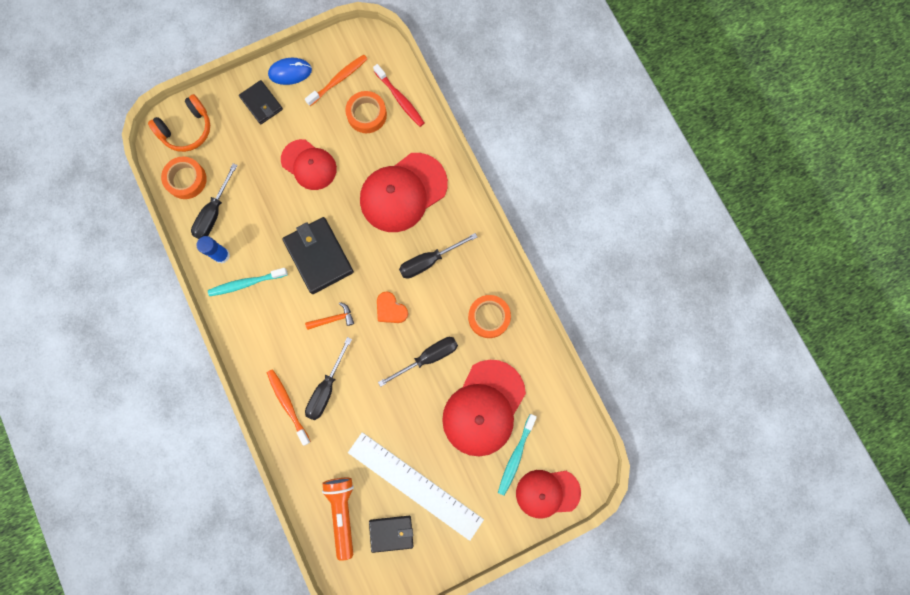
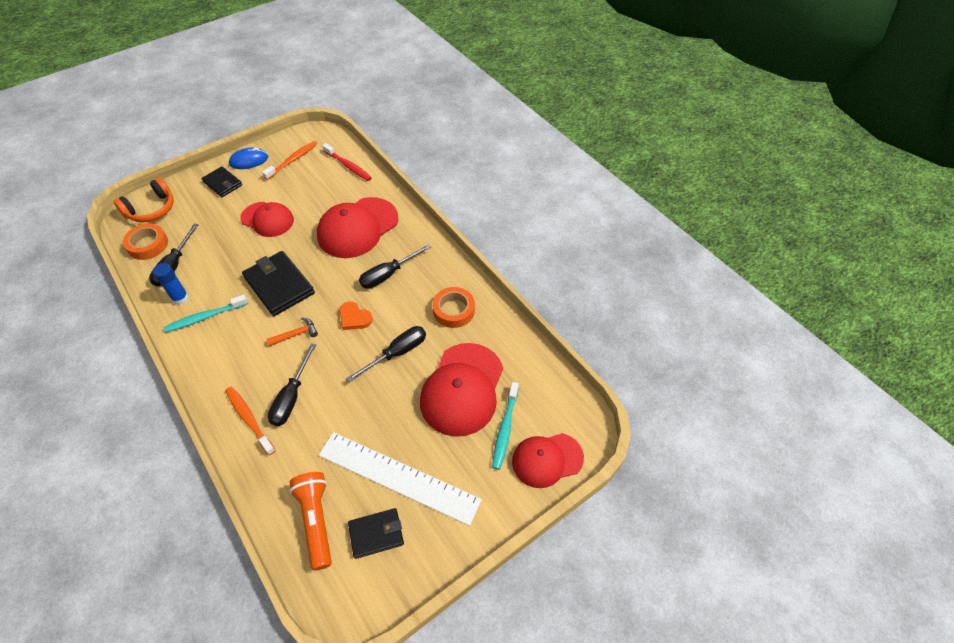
camera: 10 degrees left, 25 degrees down
orange tape [345,91,387,133] -> none

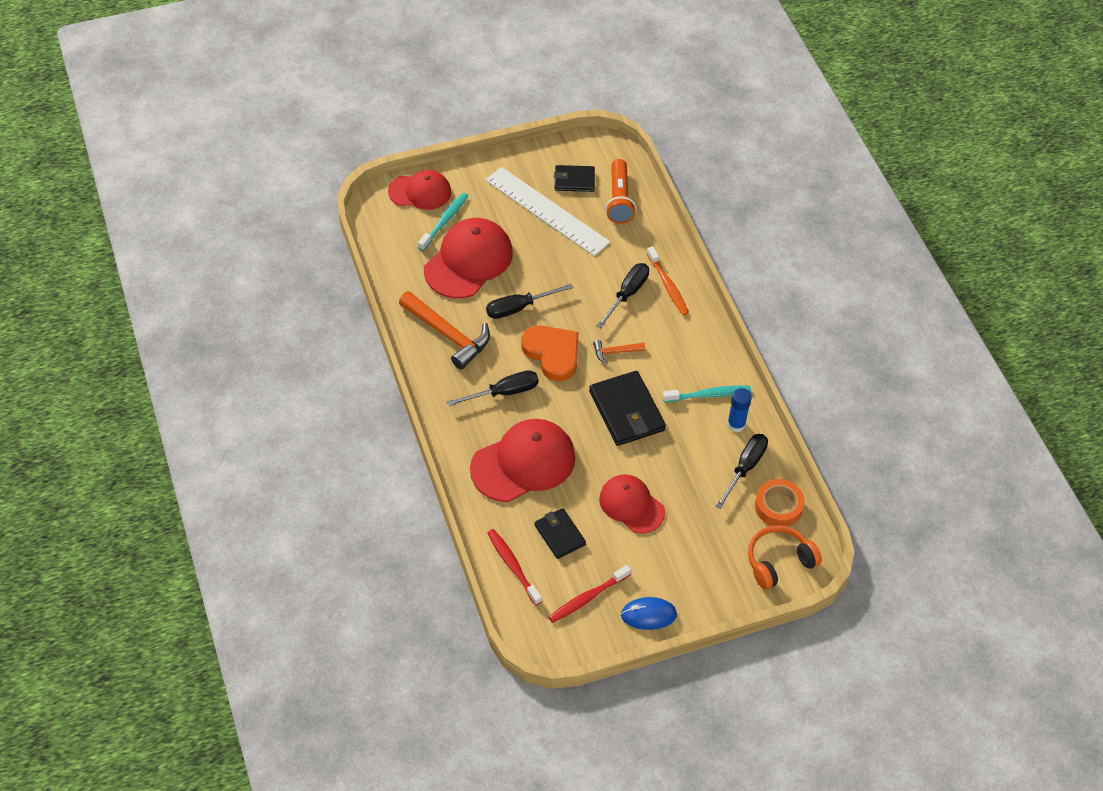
camera: 165 degrees left, 0 degrees up
black wallet [201,166,242,197] -> black wallet moved to [534,508,586,559]
orange toothbrush [262,141,317,180] -> red toothbrush [548,565,631,623]
orange heart [339,302,373,330] -> orange heart [521,326,578,381], size x1.72
orange tape [432,287,475,328] -> orange hammer [399,291,490,370]

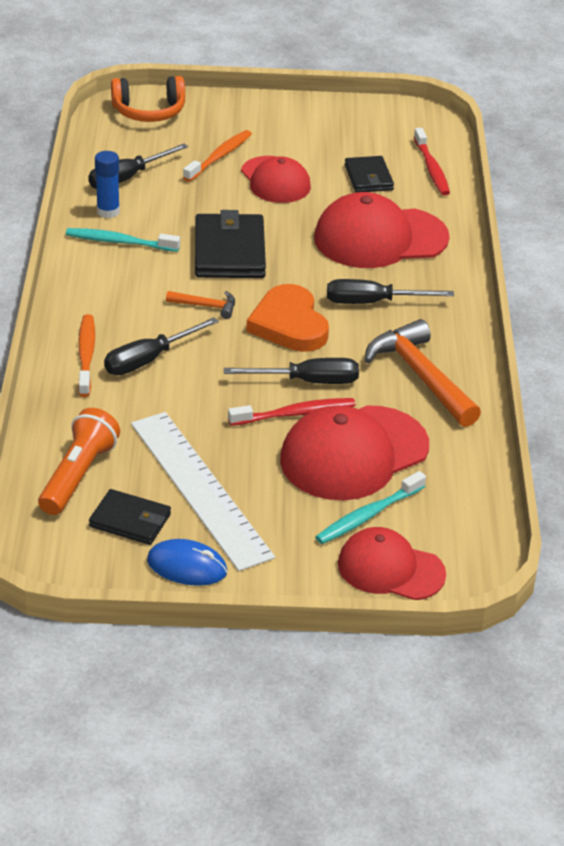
camera: 160 degrees left, 15 degrees down
red toothbrush [548,565,631,623] -> red toothbrush moved to [228,398,356,426]
blue mouse [621,597,677,630] -> blue mouse moved to [147,539,227,586]
orange tape [755,479,805,526] -> none
none -> orange toothbrush [183,130,252,182]

